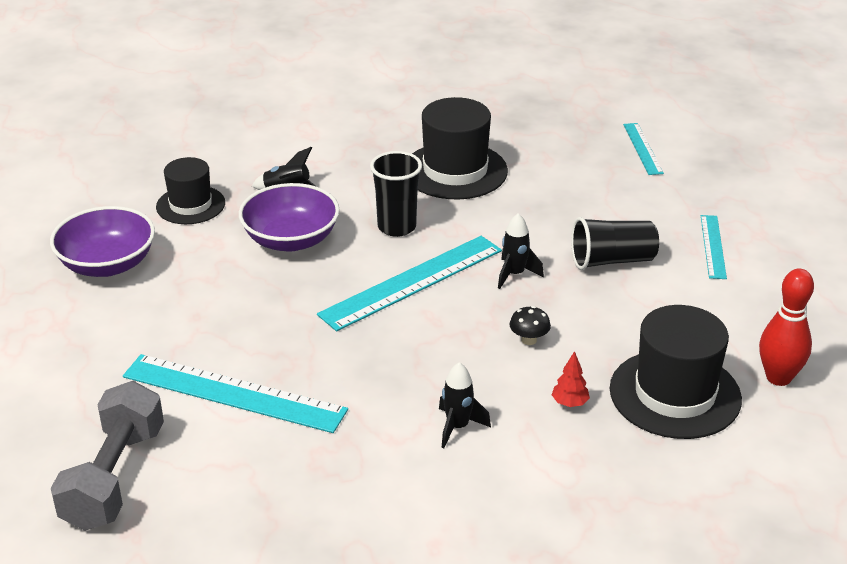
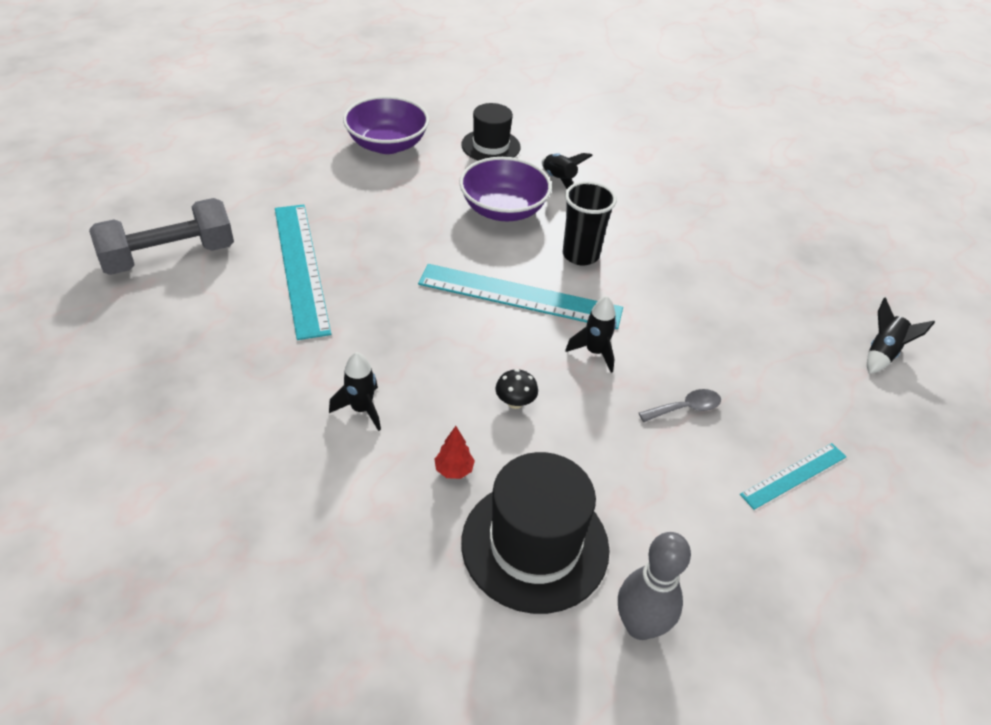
camera: 50 degrees right, 10 degrees up
black hat [412,97,508,199] -> none
black cup [571,217,659,270] -> grey spoon [639,389,721,422]
turquoise ruler [623,123,664,175] -> black rocket [867,297,935,374]
red bowling pin [759,268,814,386] -> grey bowling pin [618,532,691,640]

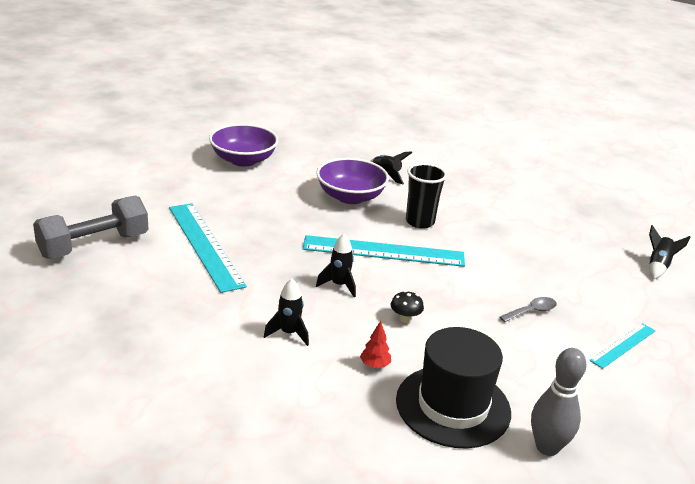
camera: 10 degrees left, 15 degrees down
black hat [461,103,521,161] -> none
black rocket [565,296,617,373] -> black rocket moved to [316,234,356,297]

